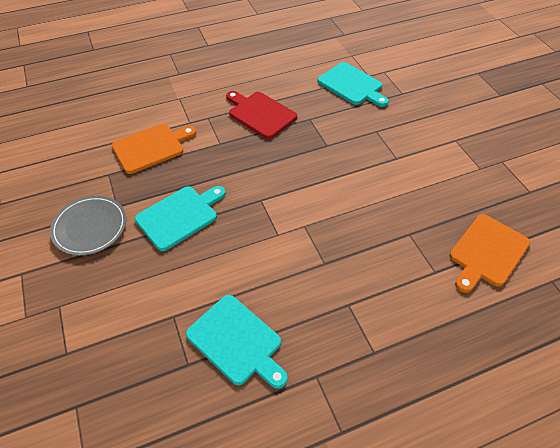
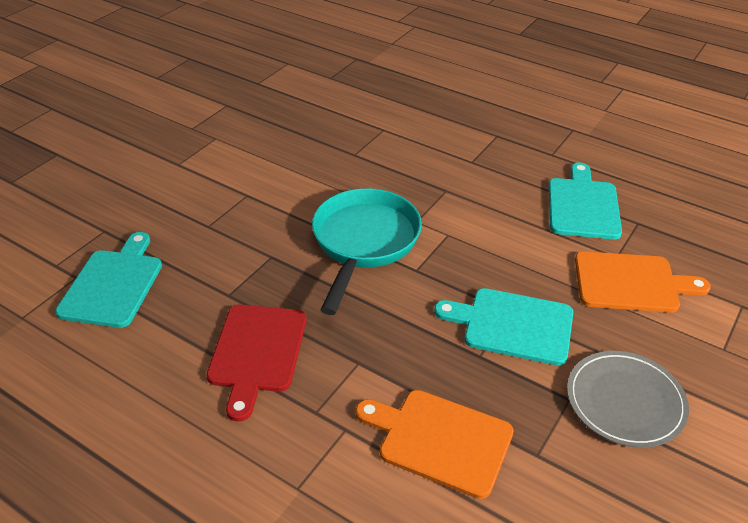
camera: 125 degrees left, 10 degrees down
orange cutting board [450,214,530,293] -> orange cutting board moved to [575,251,711,313]
none -> turquoise pan [312,188,422,315]

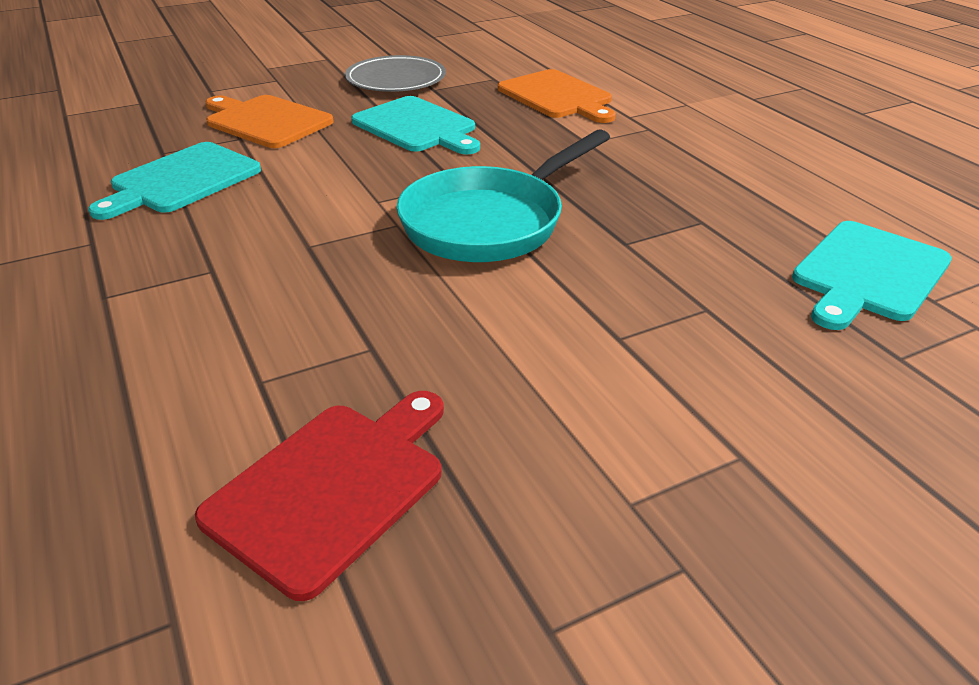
camera: 150 degrees left, 5 degrees down
red cutting board [207,304,307,421] -> red cutting board moved to [195,391,444,601]

